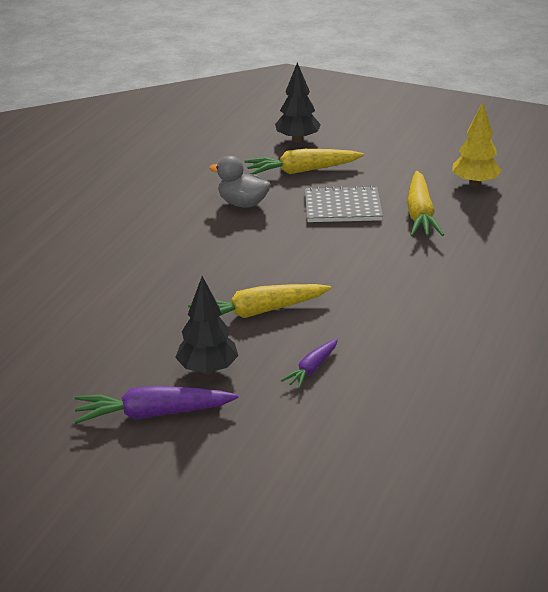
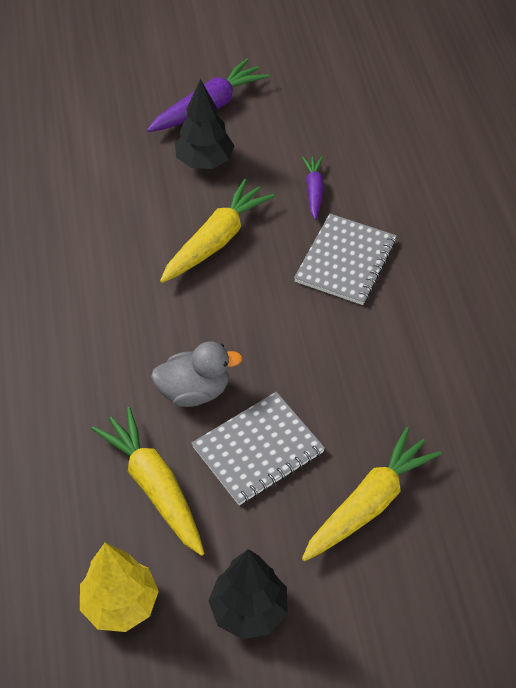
camera: 145 degrees right, 20 degrees up
grey duck [209,156,271,208] -> grey duck moved to [151,341,243,407]
black tree [275,62,321,143] -> black tree moved to [208,549,288,639]
purple carrot [281,339,338,389] -> purple carrot moved to [302,156,324,220]
none -> grey notebook [294,214,397,305]

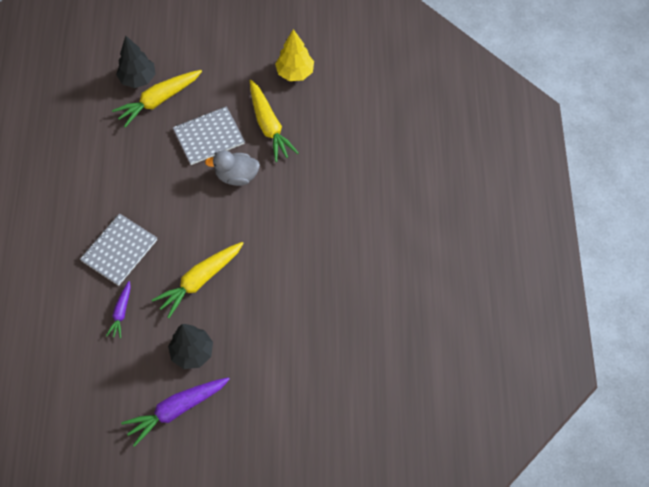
camera: 170 degrees left, 10 degrees up
black tree [208,549,288,639] -> black tree moved to [116,36,155,88]

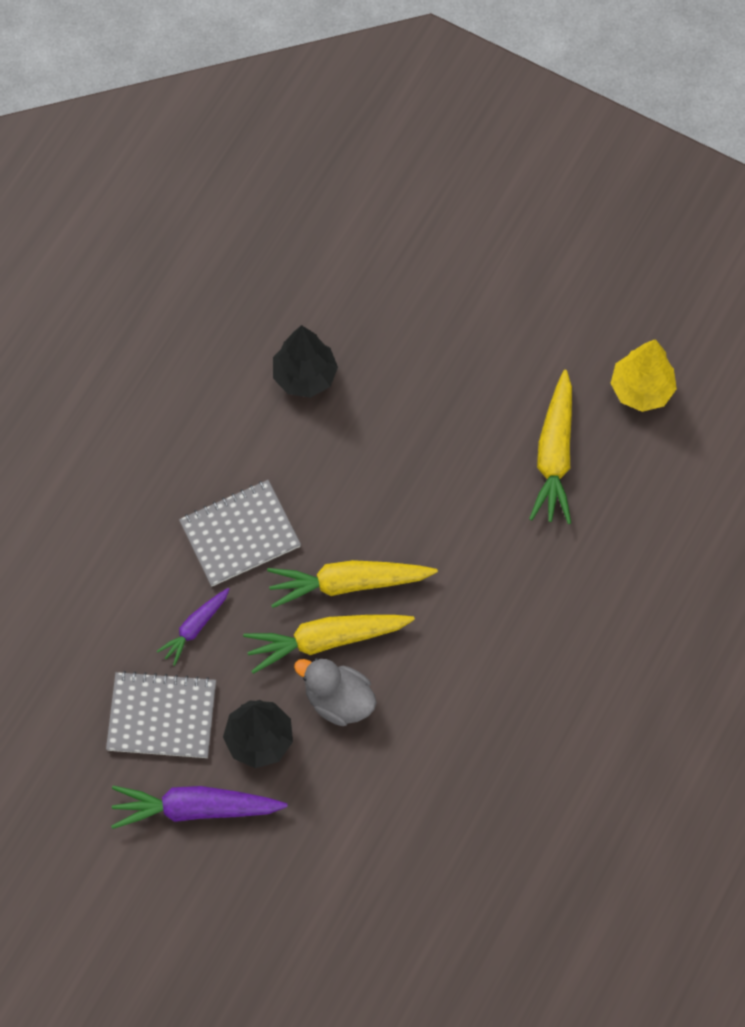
camera: 30 degrees right, 5 degrees up
yellow carrot [112,70,202,127] -> yellow carrot moved to [267,560,438,608]
black tree [116,36,155,88] -> black tree moved to [273,325,338,398]
grey notebook [173,106,245,165] -> grey notebook moved to [106,671,216,758]
grey duck [205,150,260,186] -> grey duck moved to [294,658,377,726]

